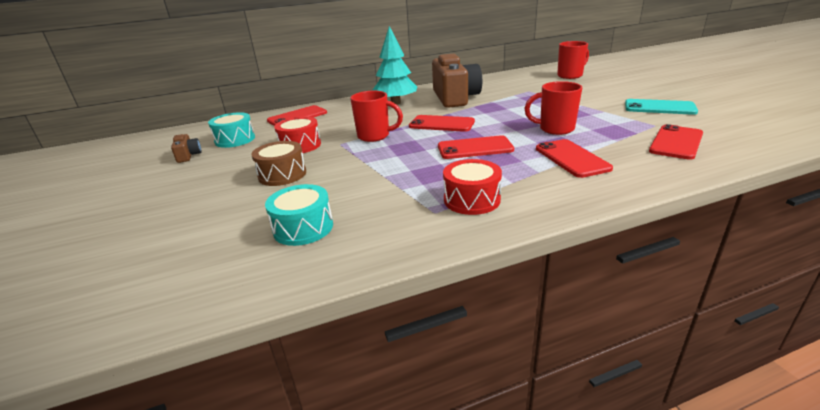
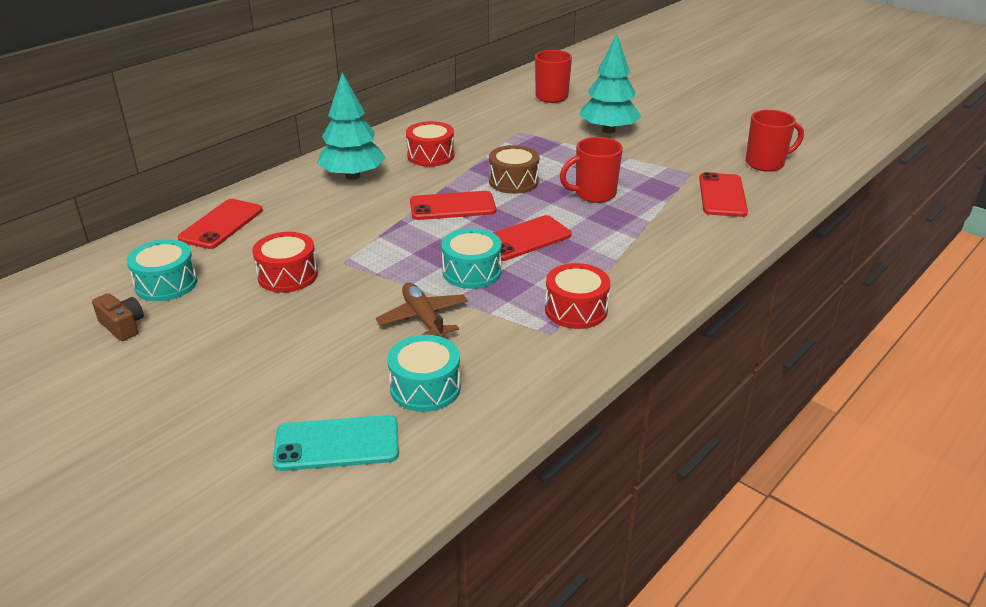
camera: 30 degrees left, 5 degrees up
brown drum [251,141,306,186] -> brown drum moved to [489,145,539,194]
red mug [350,91,403,142] -> red mug moved to [745,110,804,172]
brown camera [432,54,482,108] -> red drum [406,121,455,167]
red phone [536,139,613,178] -> none
turquoise phone [625,99,698,115] -> turquoise phone moved to [273,415,399,471]
none -> brown plane [376,283,468,338]
none -> turquoise drum [441,228,501,289]
none -> turquoise tree [580,34,642,133]

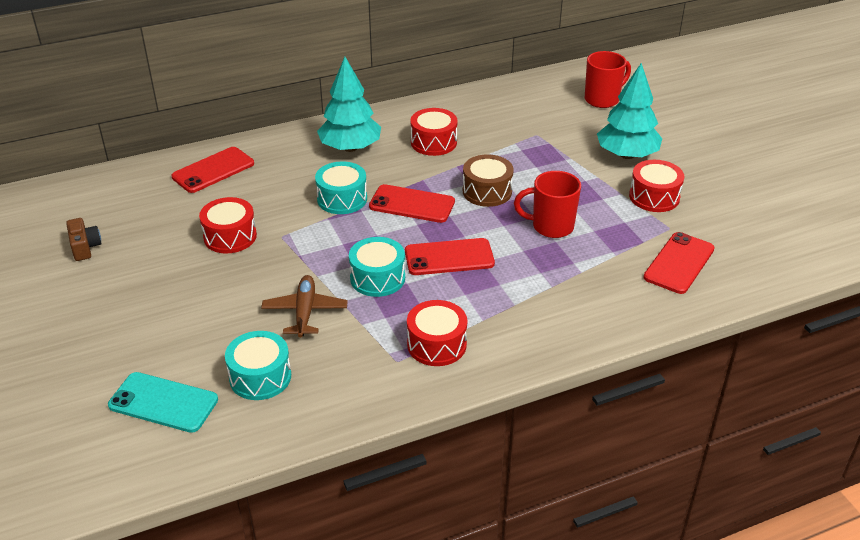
camera: 25 degrees right, 5 degrees up
turquoise drum [127,239,198,301] -> turquoise drum moved to [315,162,367,214]
red mug [745,110,804,172] -> none
none -> red drum [629,160,684,212]

